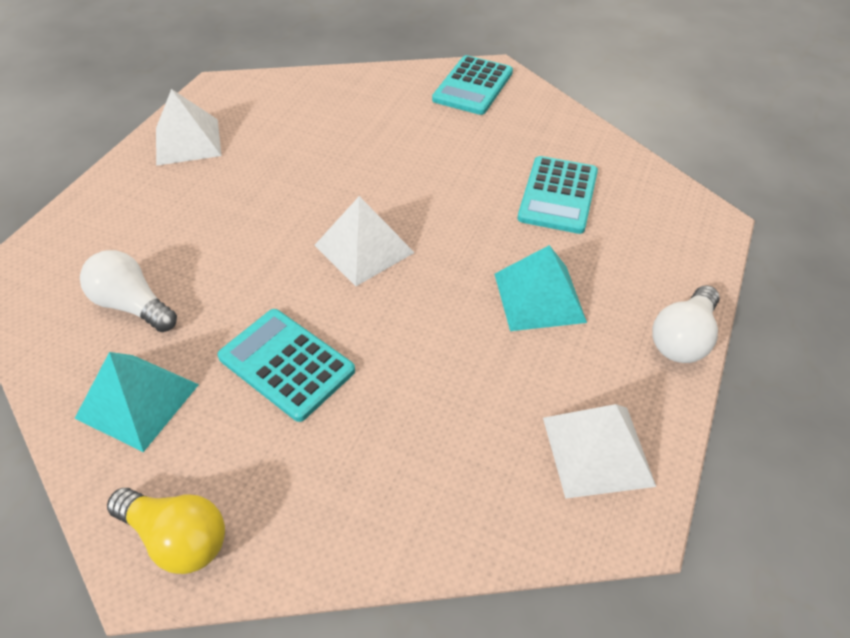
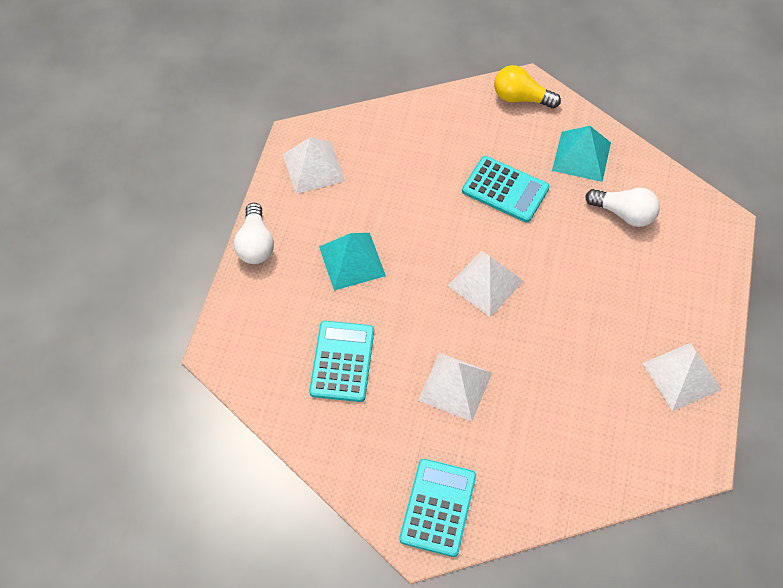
camera: 170 degrees right, 10 degrees up
white light bulb [653,285,720,363] -> white light bulb turned 150 degrees clockwise [234,203,274,264]
none -> white pyramid [418,353,492,421]

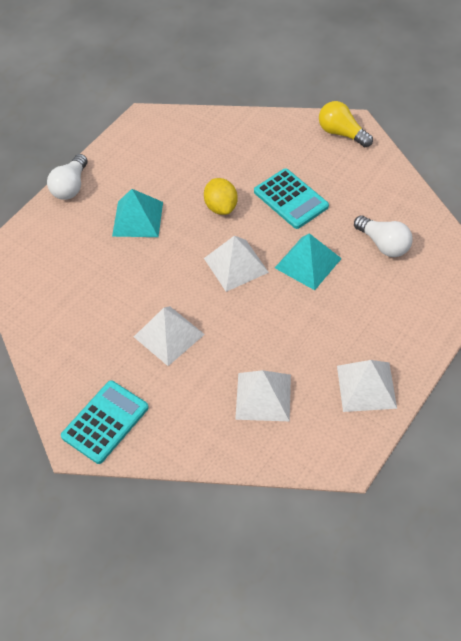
camera: 25 degrees right, 5 degrees down
white pyramid [283,137,345,194] -> white pyramid moved to [235,370,291,421]
turquoise calculator [309,321,374,402] -> none
turquoise pyramid [552,126,611,182] -> turquoise pyramid moved to [275,233,342,290]
none -> yellow lemon [204,178,238,215]

